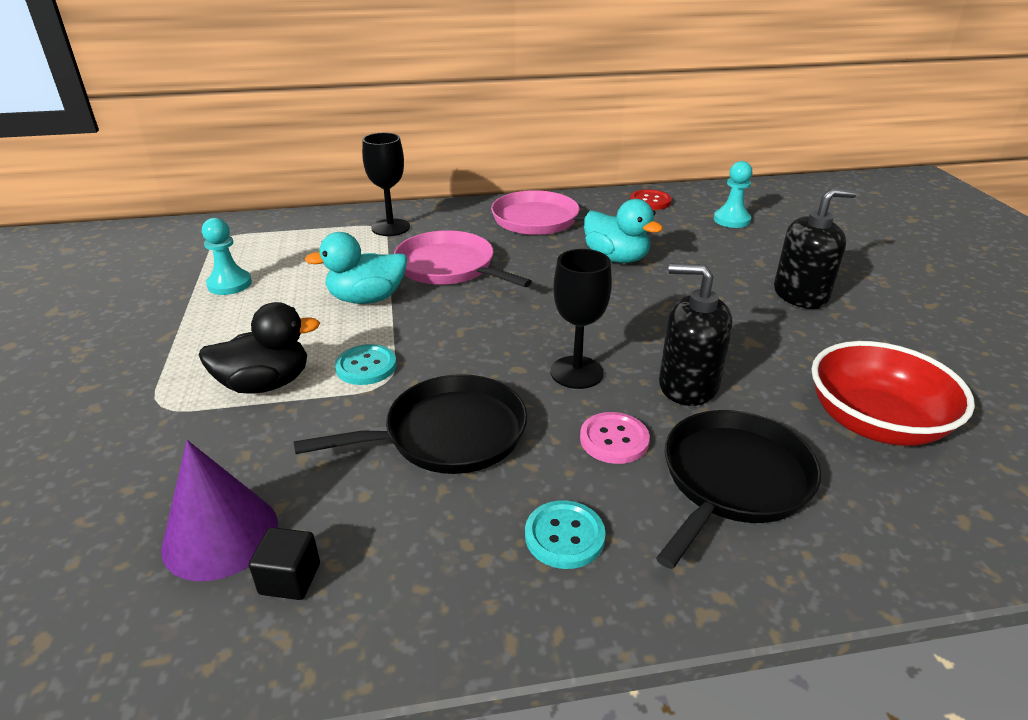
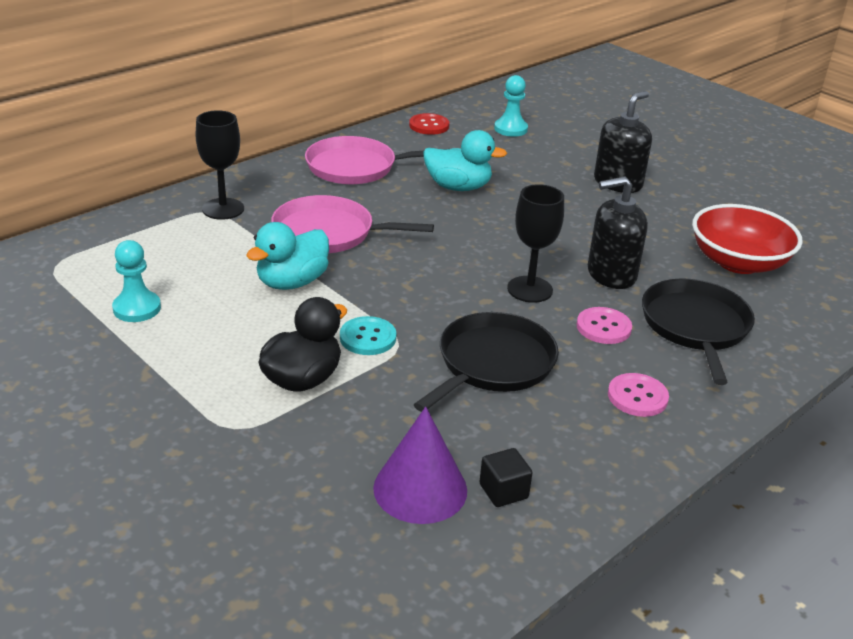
camera: 35 degrees left, 0 degrees up
turquoise button [525,500,606,569] -> pink button [608,373,669,417]

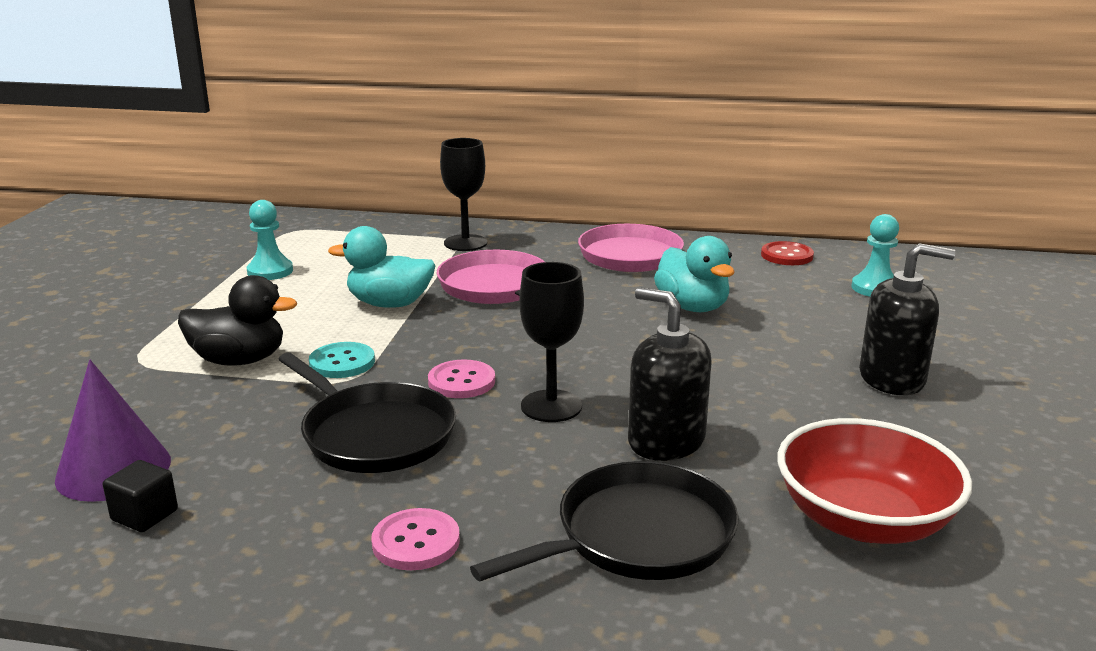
camera: 55 degrees right, 10 degrees down
black pan [414,312,559,412] -> black pan turned 45 degrees clockwise [278,353,456,473]
pink button [577,307,632,344] -> pink button moved to [428,359,495,398]

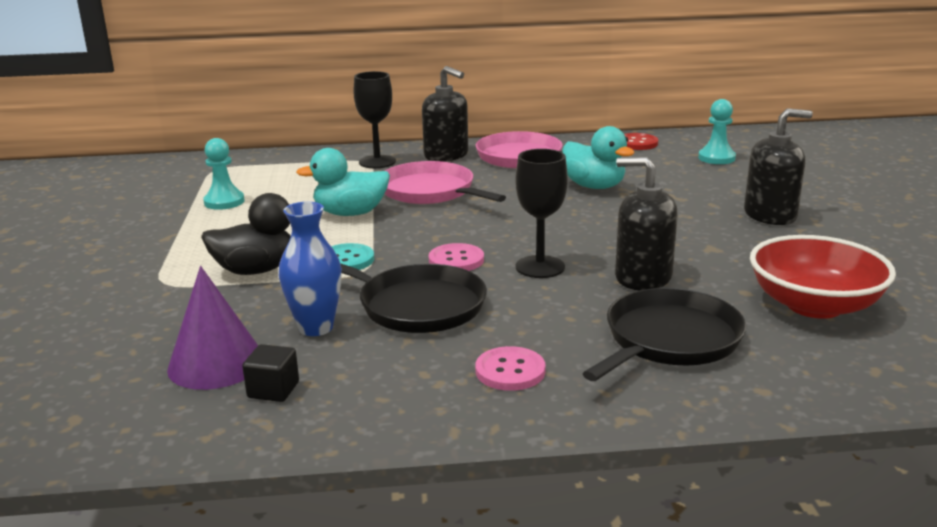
camera: 15 degrees left, 0 degrees up
none -> blue vase [279,202,342,336]
none -> black soap dispenser [422,66,468,162]

